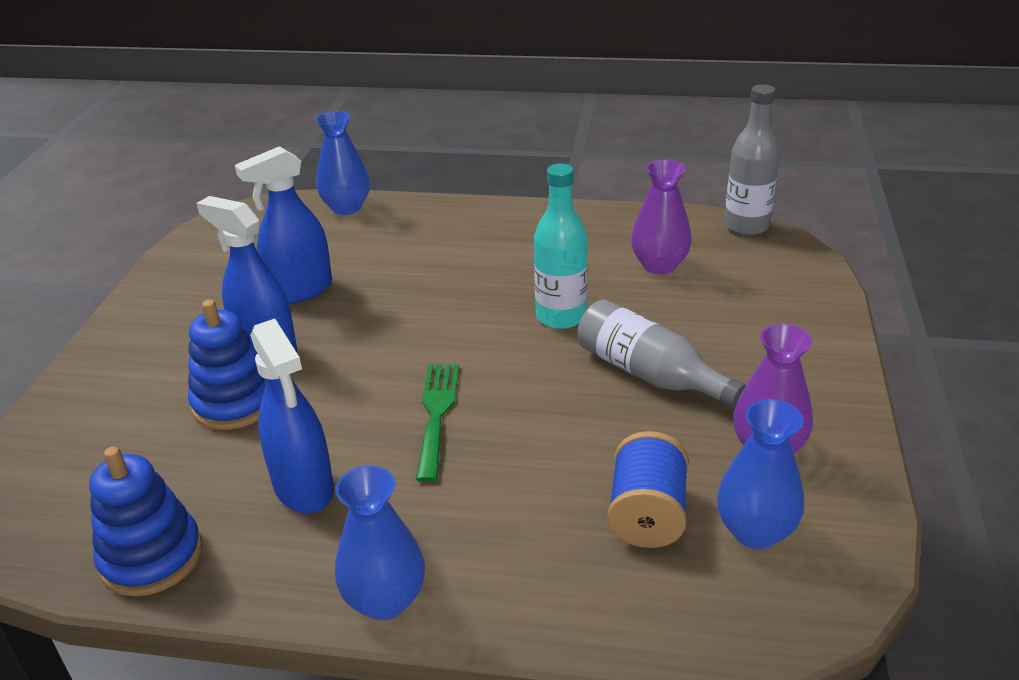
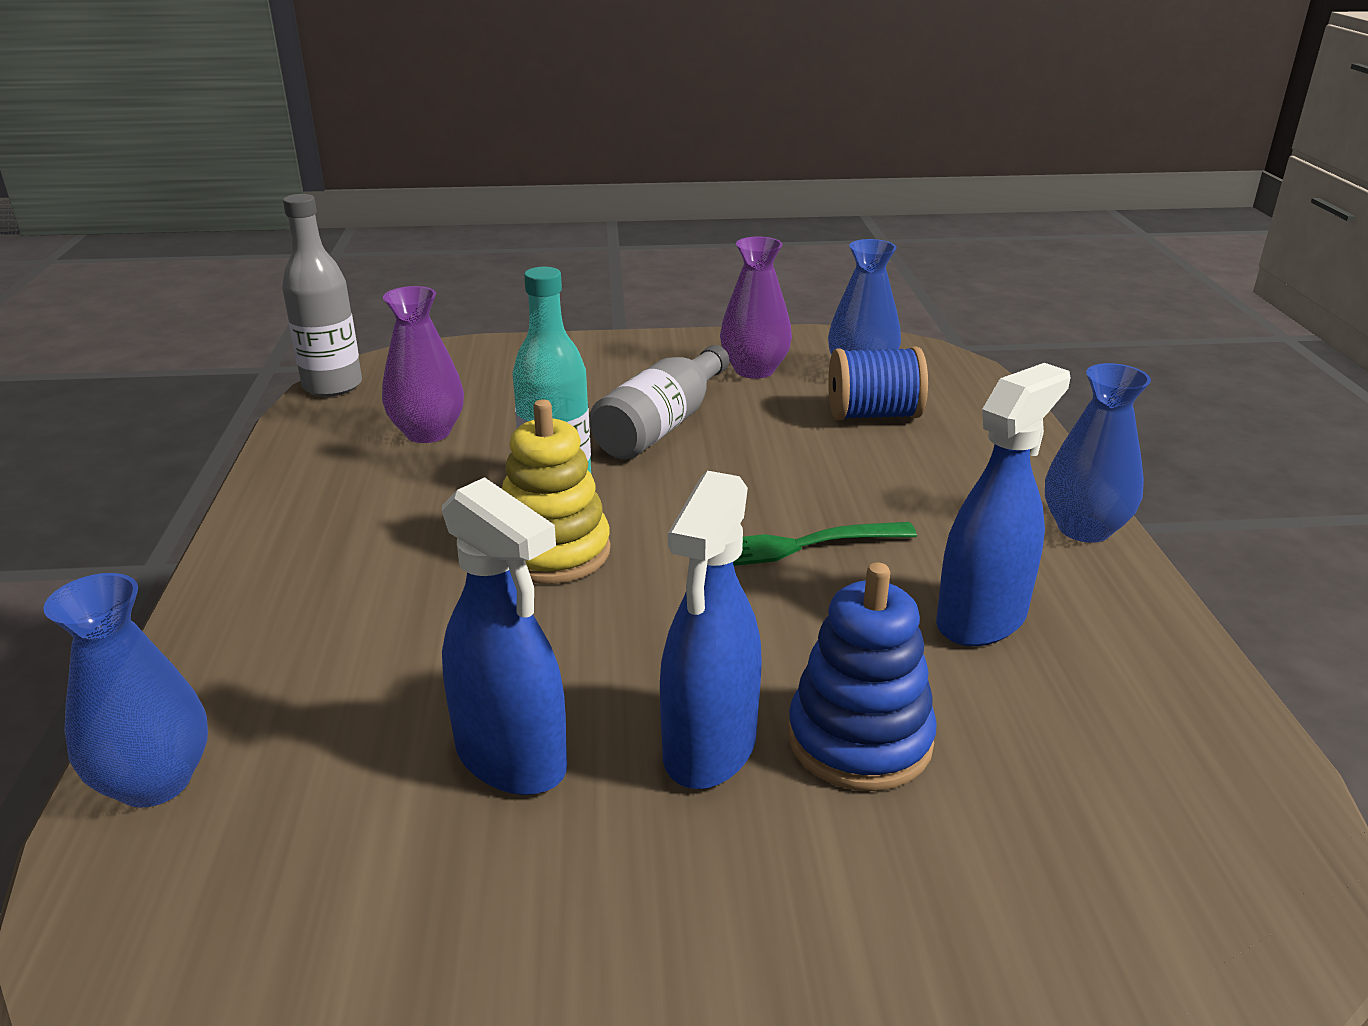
camera: 105 degrees left, 5 degrees down
blue stacking toy [89,446,203,597] -> none
none -> yellow stacking toy [502,399,611,584]

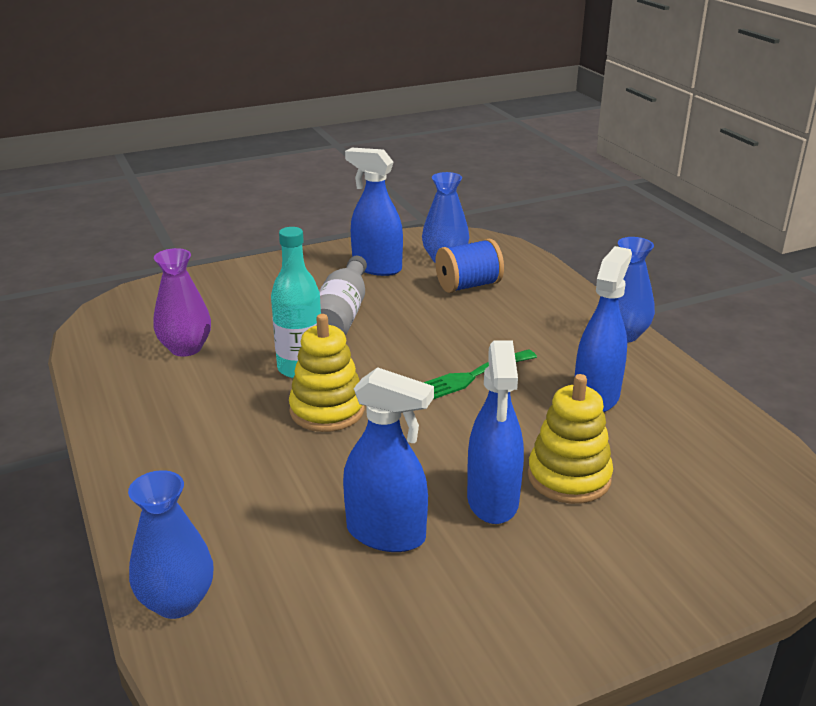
camera: 20 degrees left, 0 degrees up
grey bottle [282,194,362,397] -> none
purple vase [720,237,792,379] -> blue spray bottle [345,148,403,276]
blue stacking toy [788,563,937,791] -> yellow stacking toy [528,374,613,504]

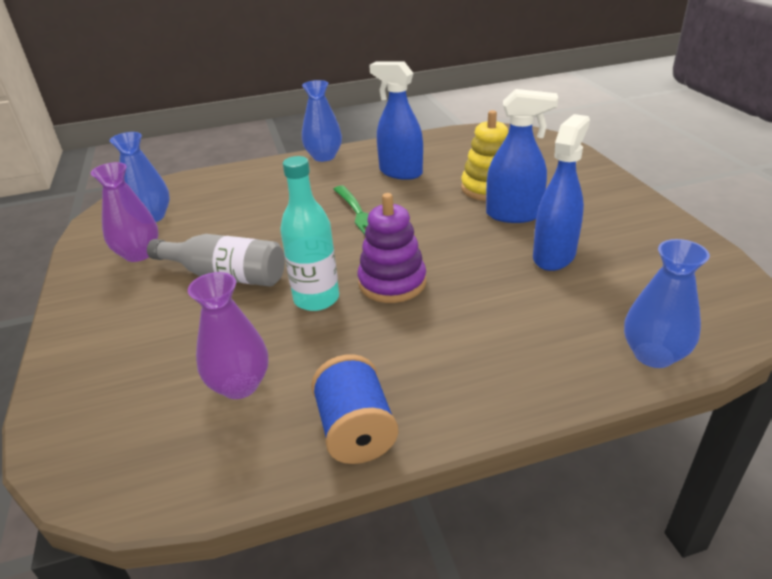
camera: 80 degrees left, 5 degrees up
yellow stacking toy [289,314,365,432] -> purple stacking toy [358,193,426,303]
blue spray bottle [345,148,403,276] -> purple vase [91,162,159,262]
blue spool [435,239,504,293] -> blue spool moved to [311,354,398,464]

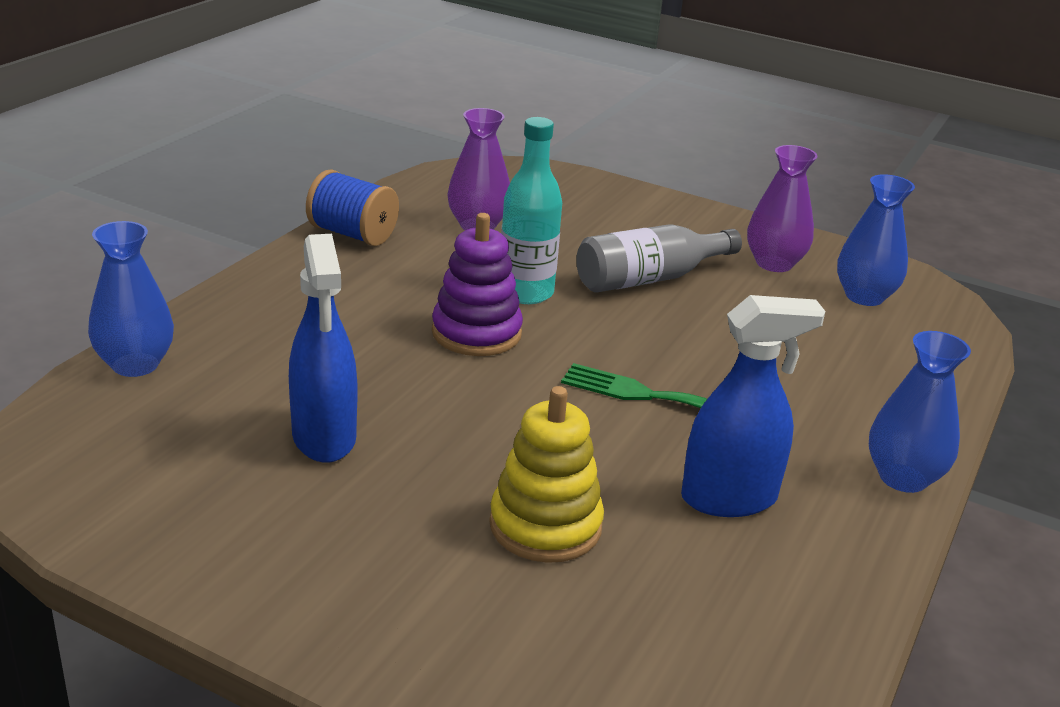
camera: 130 degrees right, 5 degrees down
blue spray bottle [486,89,558,223] -> none

